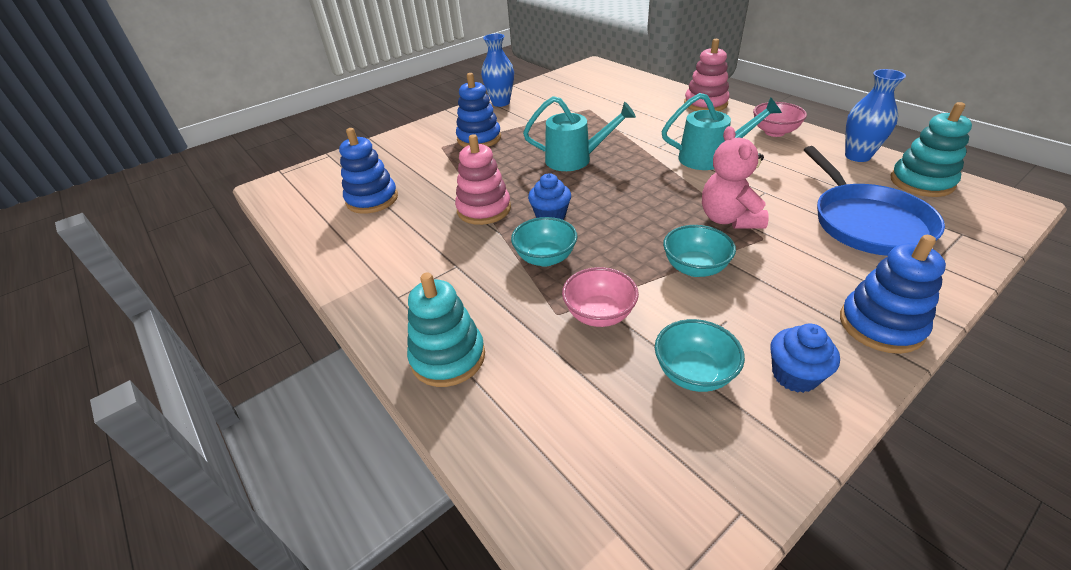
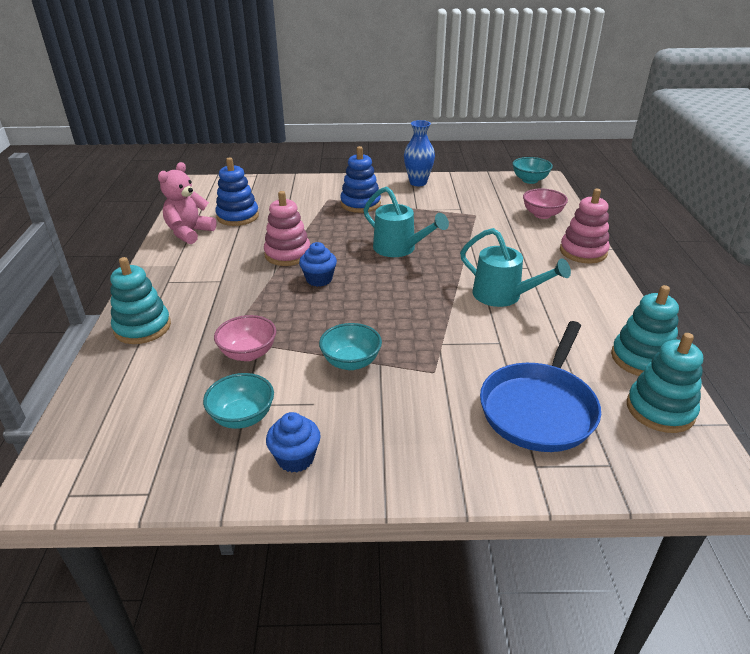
camera: 35 degrees right, 5 degrees down
turquoise bowl [511,217,577,267] -> turquoise bowl moved to [512,157,553,184]
pink teddy bear [702,126,769,229] -> pink teddy bear moved to [158,162,216,244]
pink bowl [753,102,807,137] -> pink bowl moved to [523,188,568,219]
blue stacking toy [840,235,946,354] -> none
blue vase [845,69,906,162] -> turquoise stacking toy [611,285,679,376]

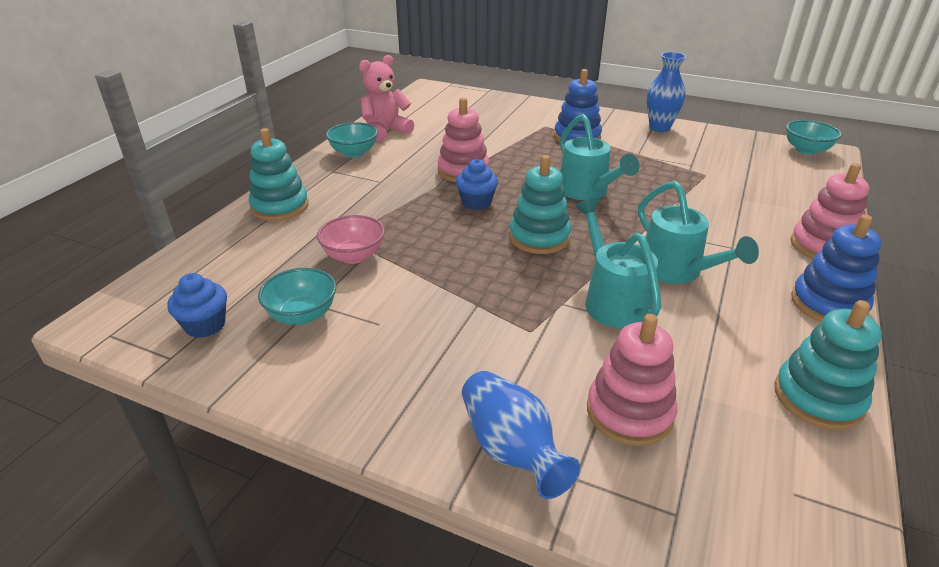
camera: 25 degrees right, 0 degrees up
blue stacking toy [216,157,259,226] -> blue stacking toy moved to [791,214,882,322]
blue cupcake [266,412,321,473] -> blue cupcake moved to [167,273,227,338]
turquoise bowl [319,323,382,370] -> turquoise bowl moved to [326,122,378,158]
blue pan [480,321,601,452] -> pink stacking toy [587,314,677,446]
pink bowl [523,188,568,219] -> none
turquoise stacking toy [627,333,703,433] -> turquoise stacking toy moved to [509,155,571,254]
none -> blue vase [462,371,580,499]
none -> turquoise watering can [575,198,661,328]

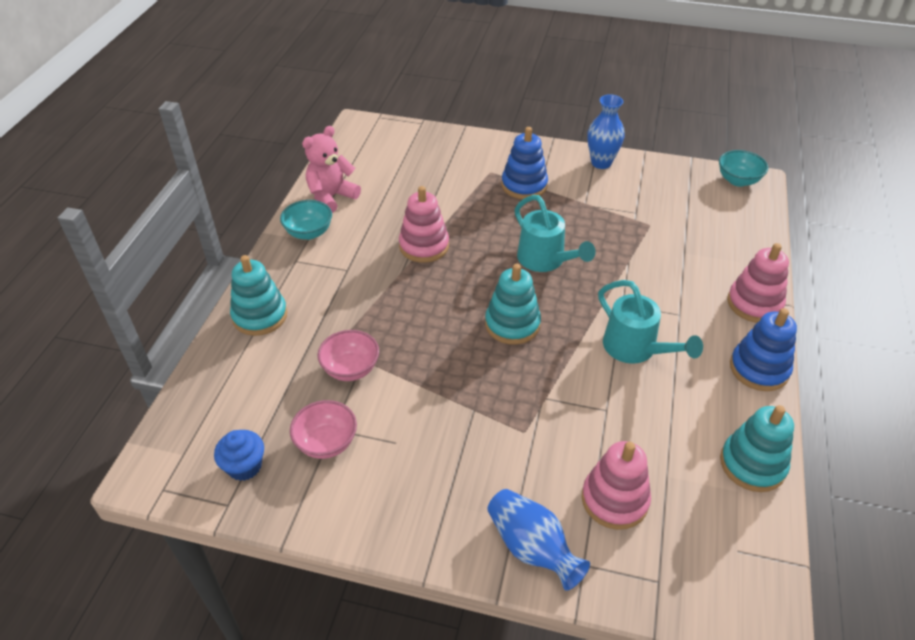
camera: 10 degrees left, 10 degrees up
turquoise bowl [258,268,336,325] -> pink bowl [290,400,357,459]
blue cupcake [456,159,498,210] -> none
turquoise watering can [575,198,661,328] -> none

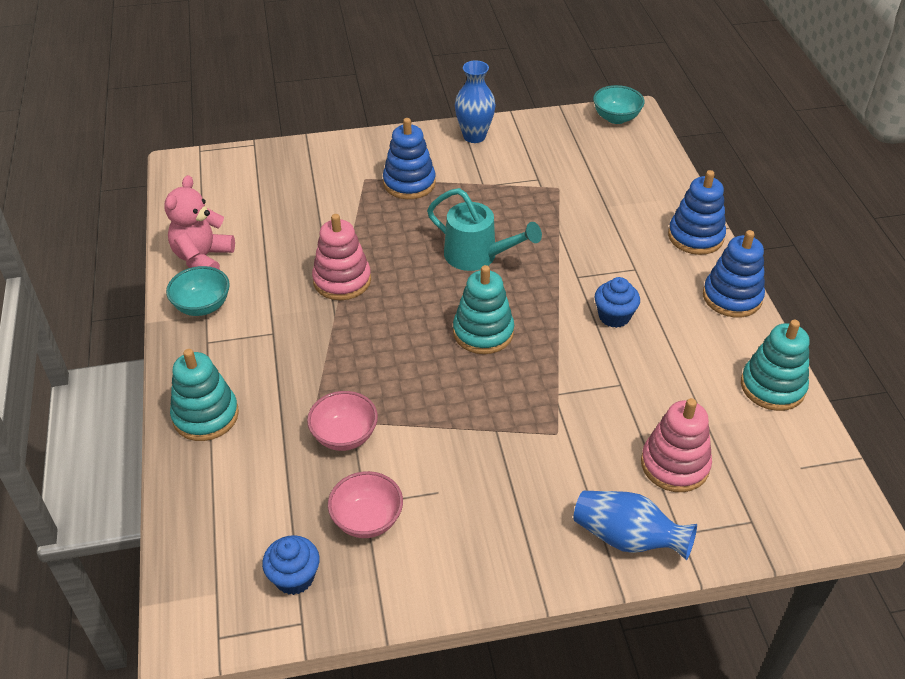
camera: 25 degrees left, 0 degrees up
turquoise watering can [598,280,703,364] -> blue cupcake [594,277,640,328]
pink stacking toy [727,243,789,323] -> blue stacking toy [668,170,726,255]

